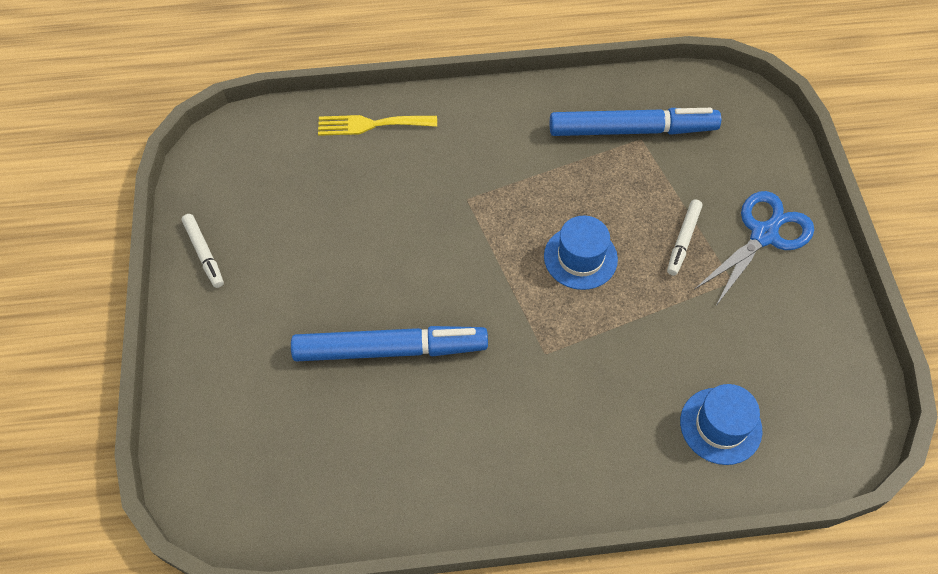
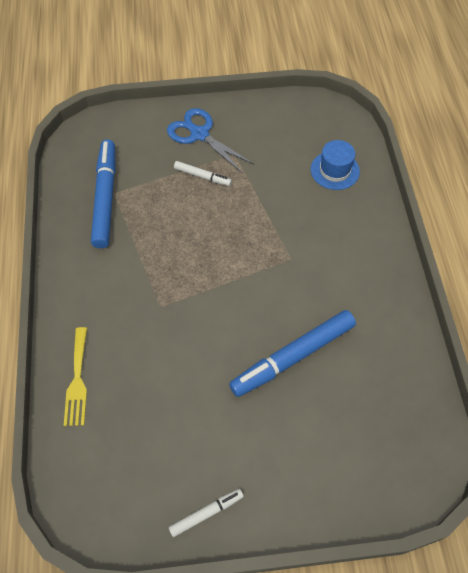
camera: 90 degrees left, 0 degrees up
blue marker [291,326,488,361] -> blue marker turned 120 degrees counterclockwise [229,310,356,397]
blue hat [544,216,618,290] -> none

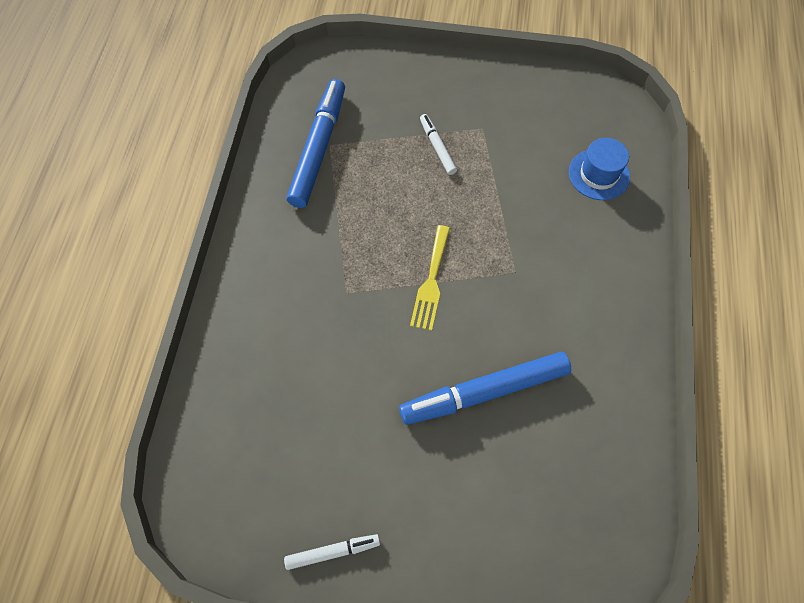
camera: 15 degrees right, 5 degrees up
yellow fork [64,327,87,426] -> yellow fork moved to [410,225,450,331]
blue scissors [167,108,254,173] -> none
white marker [174,161,232,186] -> white marker turned 150 degrees counterclockwise [420,114,457,175]

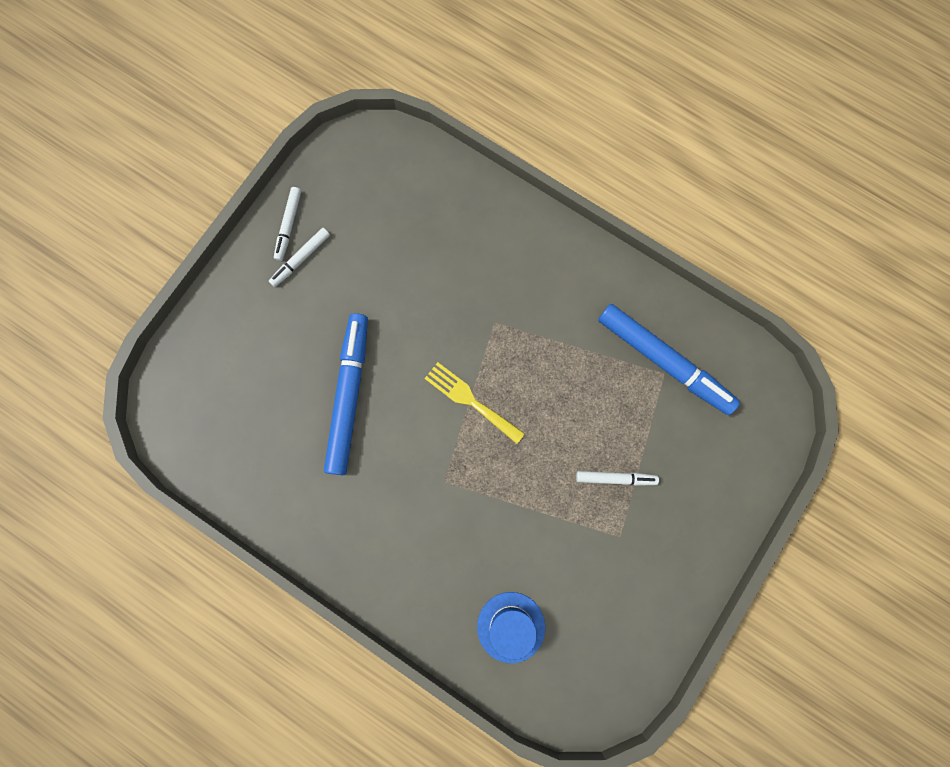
camera: 115 degrees right, 15 degrees up
none -> white marker [269,228,330,287]

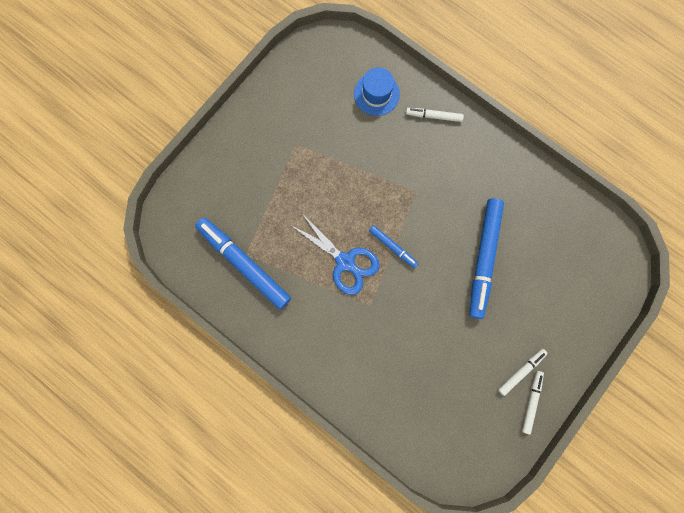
camera: 175 degrees left, 0 degrees up
yellow fork [424,362,525,444] -> blue marker [369,225,419,268]
white marker [576,471,659,486] -> white marker moved to [406,108,464,122]
none -> blue scissors [291,212,380,295]

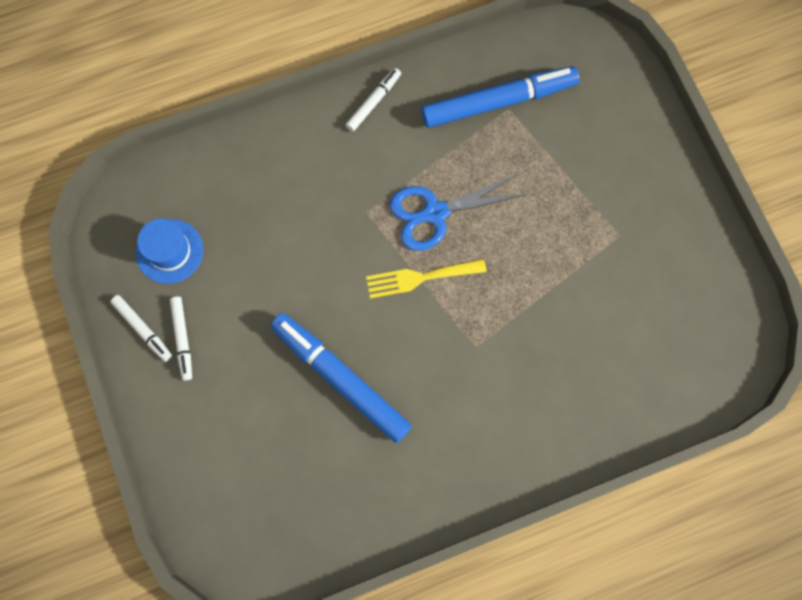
camera: 120 degrees right, 5 degrees down
blue hat [354,67,400,116] -> blue hat moved to [136,218,203,284]
blue marker [369,225,419,268] -> yellow fork [366,259,487,298]
white marker [406,108,464,122] -> white marker moved to [346,68,401,132]

